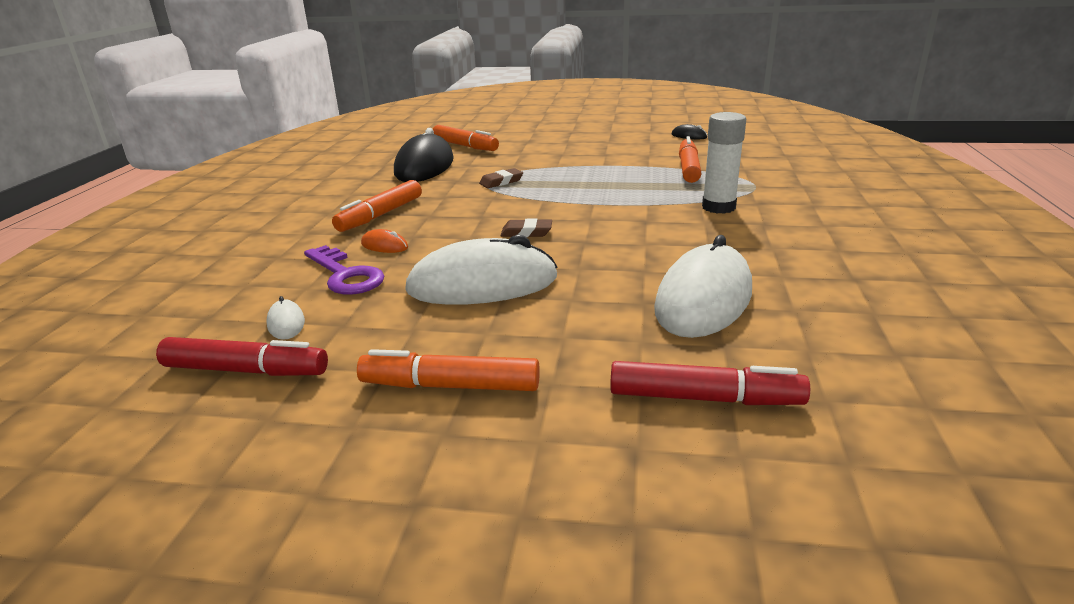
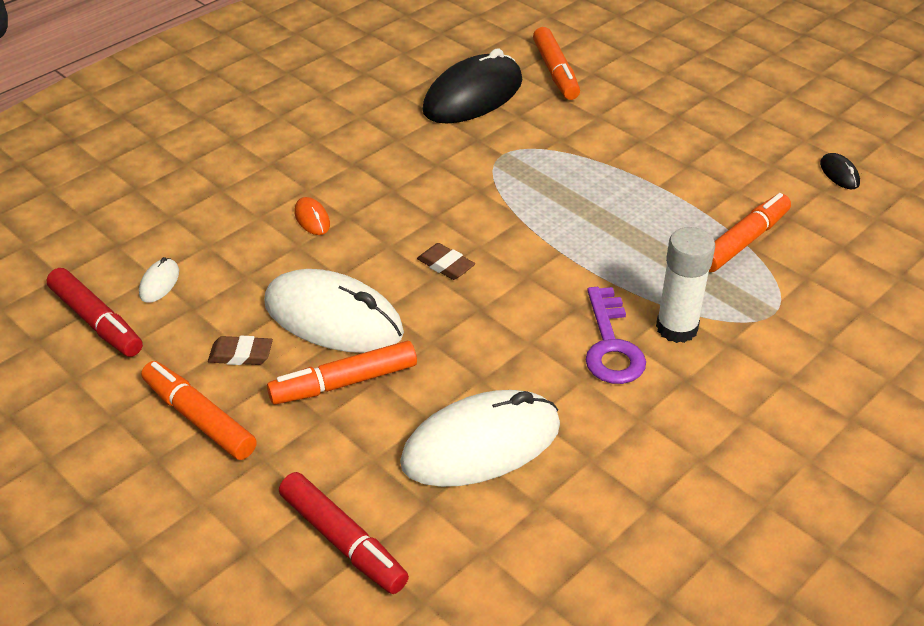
camera: 35 degrees right, 15 degrees up
purple key [304,245,384,295] -> purple key moved to [586,287,646,384]
orange marker [332,180,422,232] -> orange marker moved to [267,341,417,405]
brown eraser [479,168,523,188] -> brown eraser moved to [208,336,273,365]

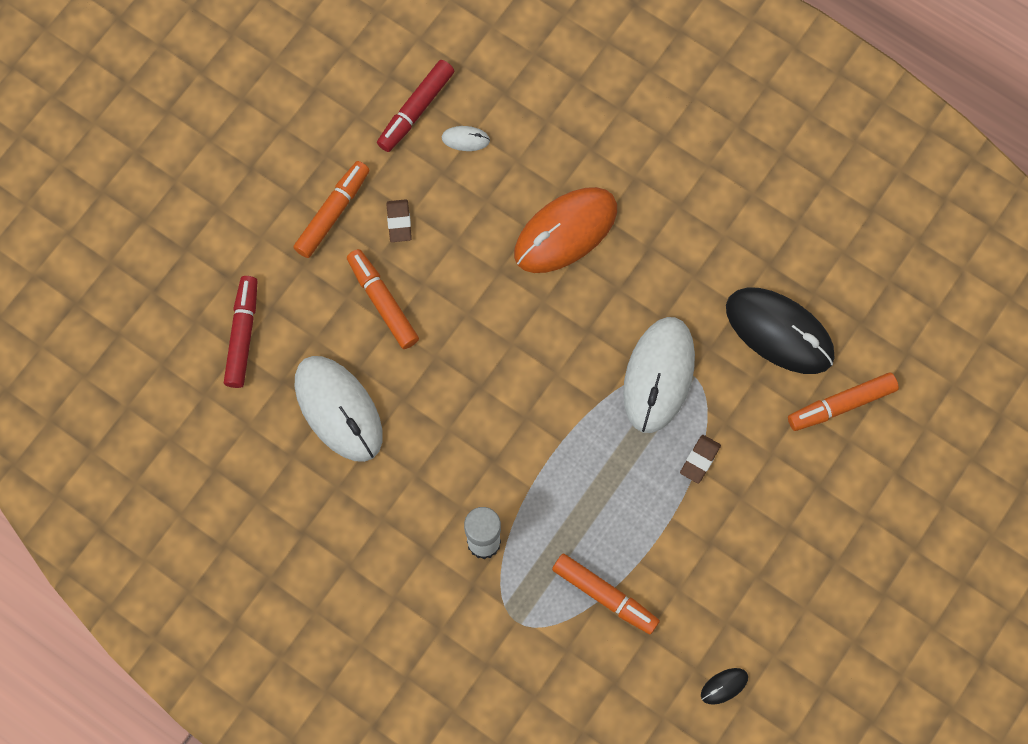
camera: 80 degrees right, 30 degrees up
white mouse [264,269,404,353] -> white mouse moved to [623,317,695,433]
red marker [279,472,409,594] -> red marker turned 150 degrees clockwise [224,276,257,388]
orange mouse [294,197,330,235] -> orange mouse [514,187,617,273], size x2.45
brown eraser [417,243,475,280] -> brown eraser moved to [680,435,721,484]
purple key [586,287,646,384] -> none

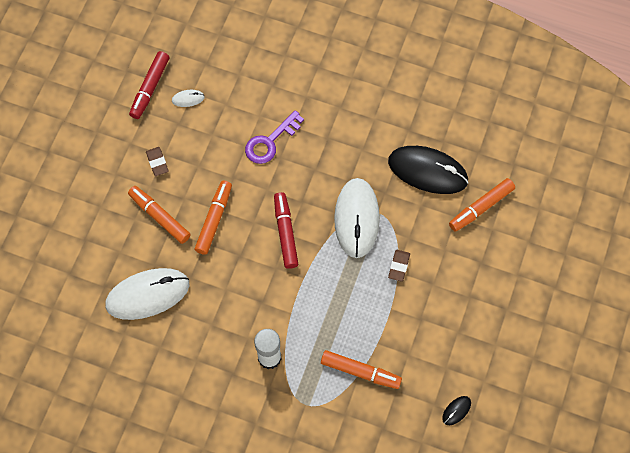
camera: 15 degrees left, 5 degrees down
red marker [224,276,257,388] -> red marker moved to [274,192,298,269]
orange marker [293,161,369,258] -> orange marker moved to [195,181,232,255]
white mouse [295,356,383,462] -> white mouse turned 60 degrees counterclockwise [105,268,190,320]
orange mouse [514,187,617,273] -> purple key [245,110,304,164]

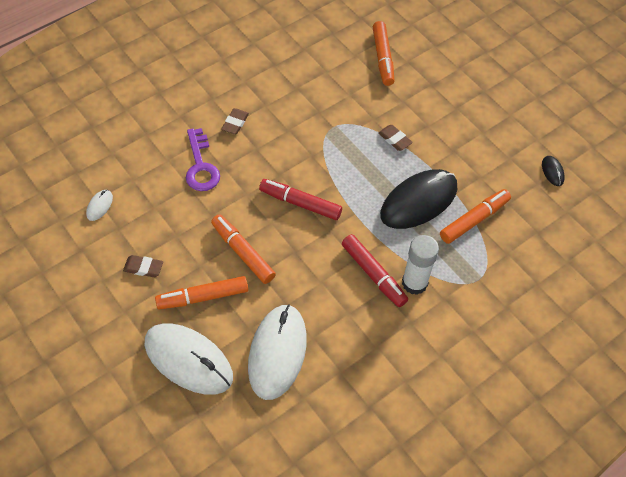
camera: 60 degrees left, 10 degrees down
red marker [129,51,169,119] -> red marker moved to [342,234,408,307]
white mouse [334,178,380,258] -> white mouse moved to [145,323,233,395]
black mouse [388,146,469,194] -> black mouse moved to [380,169,457,229]
none -> brown eraser [221,108,249,134]

